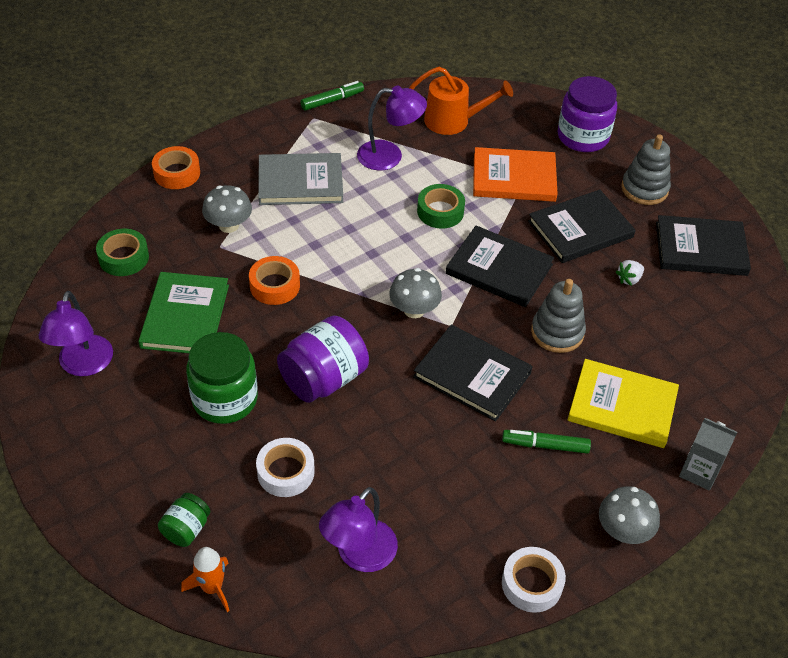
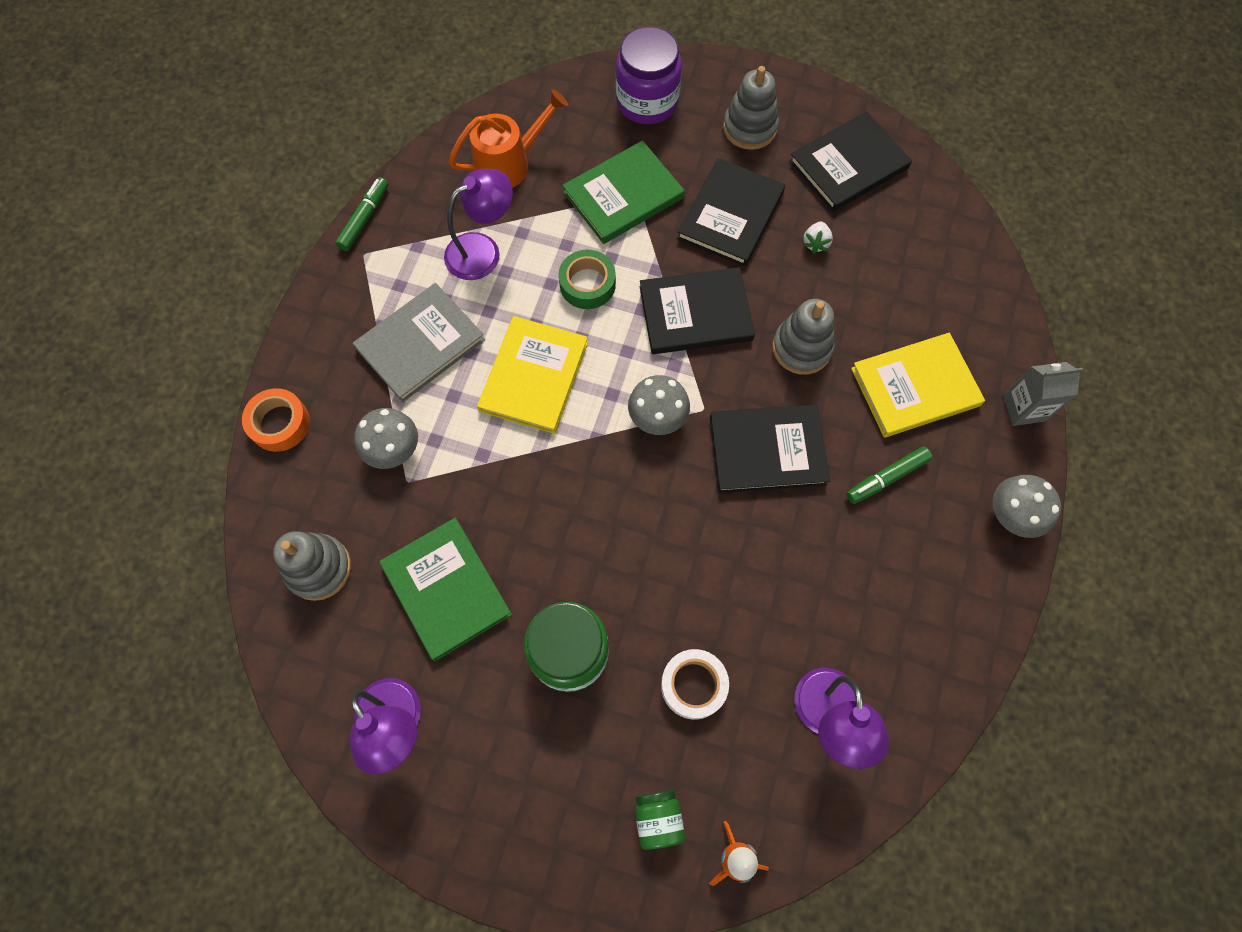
camera: 35 degrees left, 20 degrees up
green tape [96,229,149,276] -> grey stacking toy [273,531,351,601]
orange tape [249,256,300,305] -> none
purple jar [277,316,369,403] -> none
orange book [473,147,558,202] -> green book [562,140,685,244]
white tape [502,547,566,613] -> none
none -> yellow book [477,316,588,434]

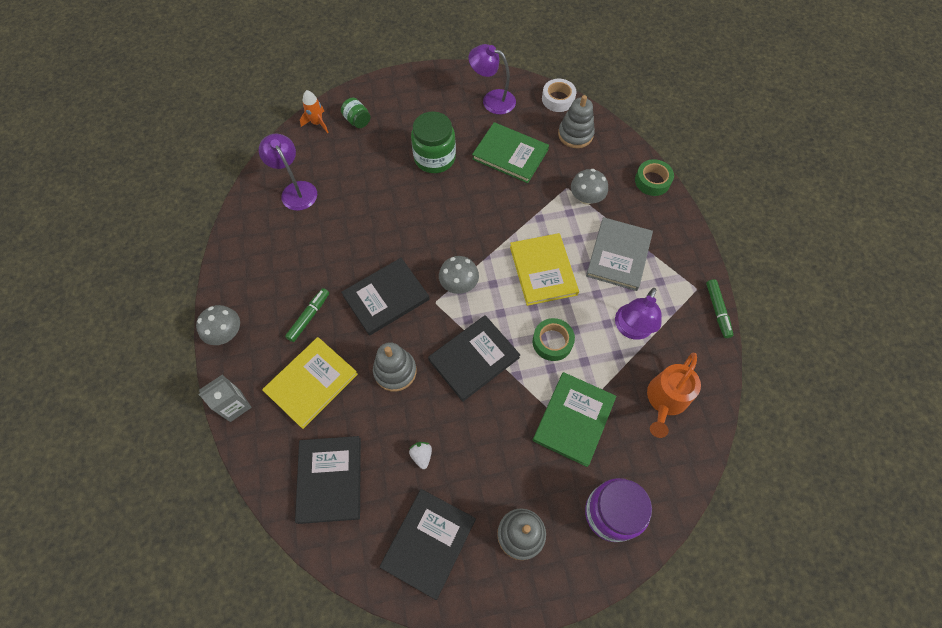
camera: 150 degrees right, 5 degrees down
orange tape [242,388,310,452] -> green tape [635,159,674,196]
white tape [661,649,729,720] -> white tape moved to [542,79,576,112]
black book [677,158,785,267] -> black book moved to [295,436,361,524]

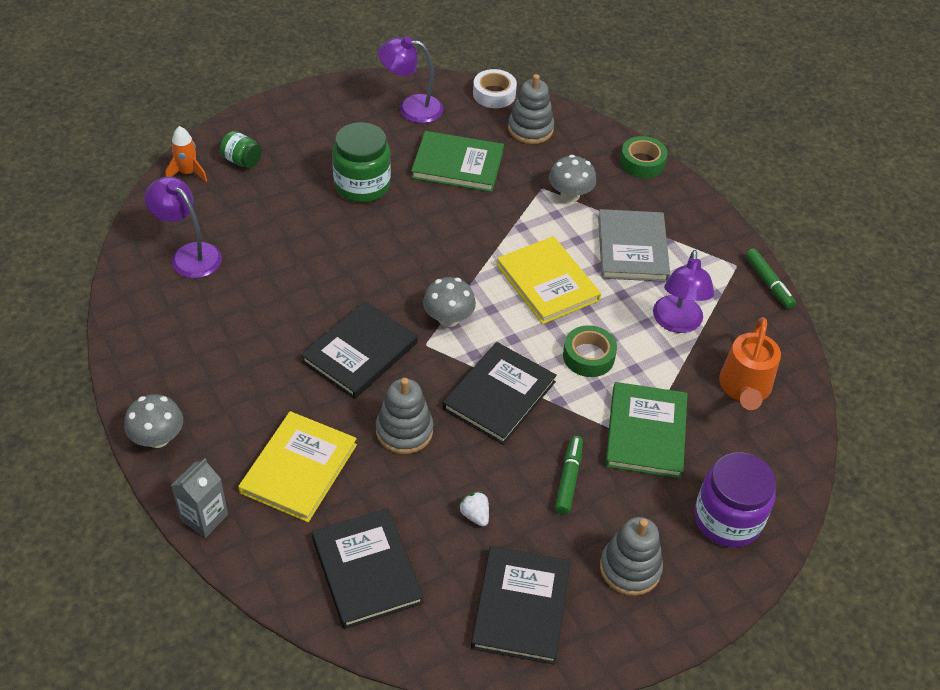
camera: 20 degrees left, 15 degrees down
green marker [285,288,329,342] -> green marker moved to [555,436,583,515]

